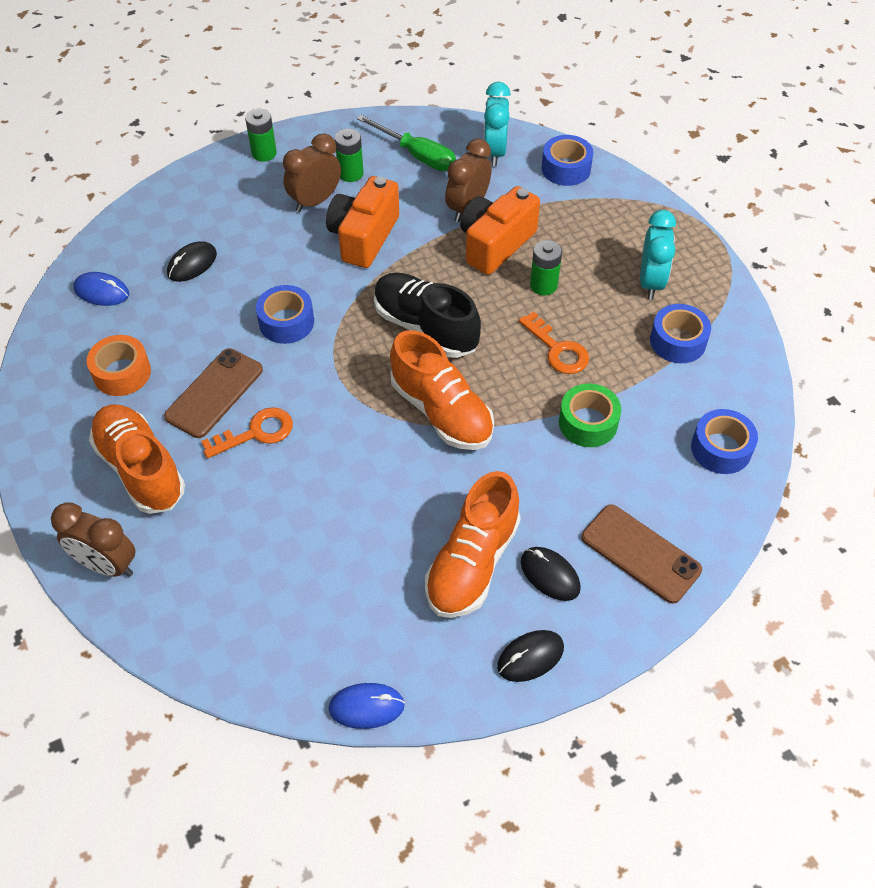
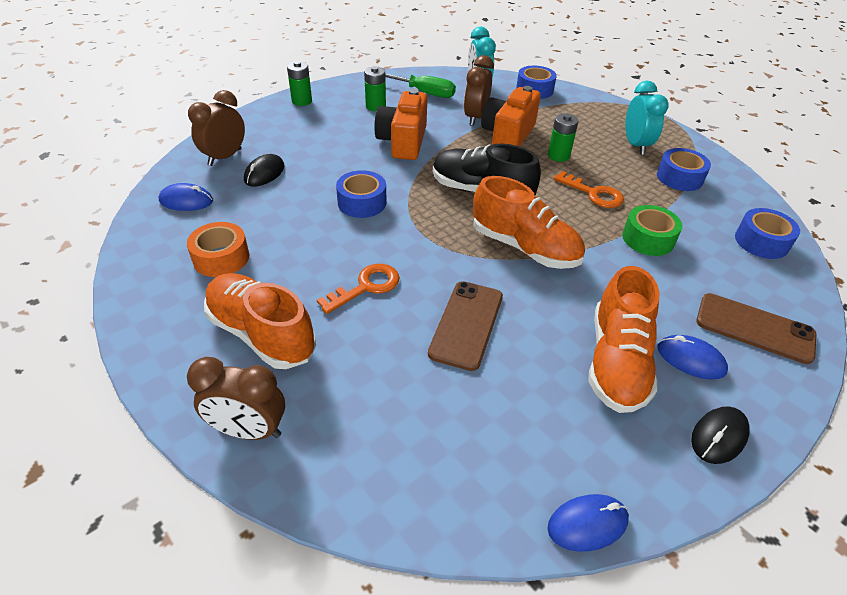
camera: 15 degrees left, 10 degrees down
brown phone [164,348,263,438] -> brown phone moved to [428,281,503,371]
brown clock [283,133,341,212] -> brown clock moved to [188,90,245,166]
black mouse [521,547,581,601] -> blue mouse [657,335,728,380]

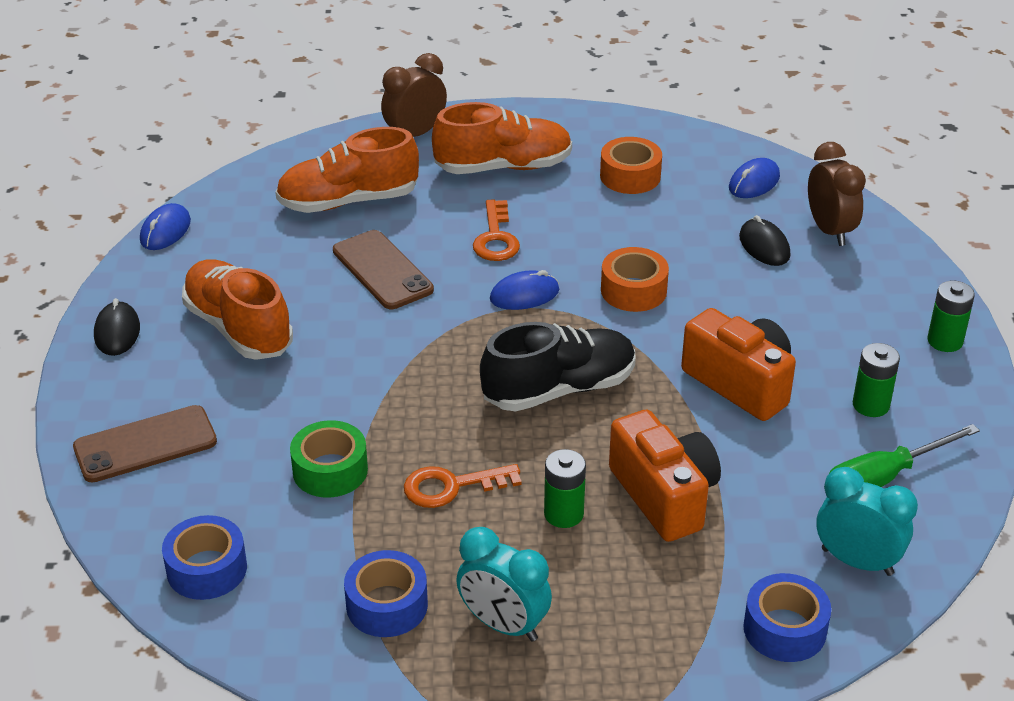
camera: 130 degrees right, 5 degrees down
blue tape [336,170,387,218] -> orange tape [601,247,669,312]
brown clock [464,55,494,126] -> none
orange shoe [473,176,585,269] -> orange shoe moved to [275,127,419,213]
blue mouse [657,335,728,380] -> blue mouse moved to [490,270,559,310]

